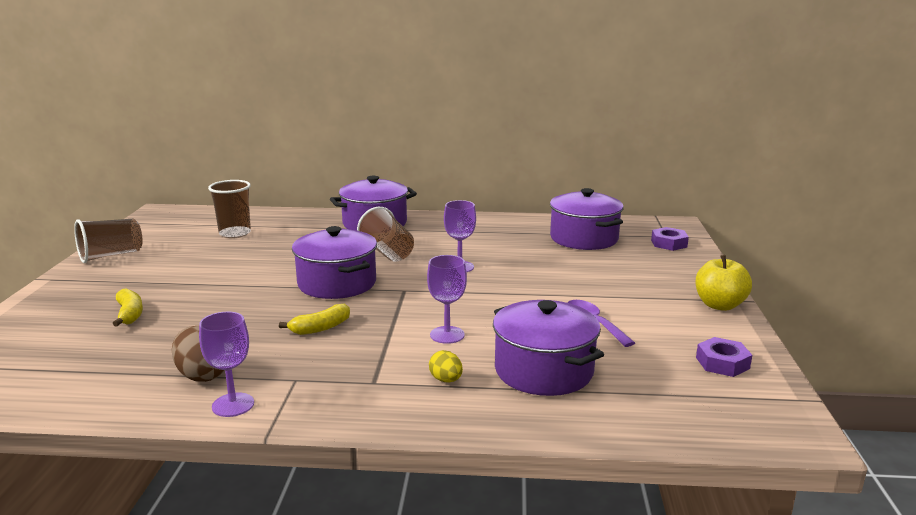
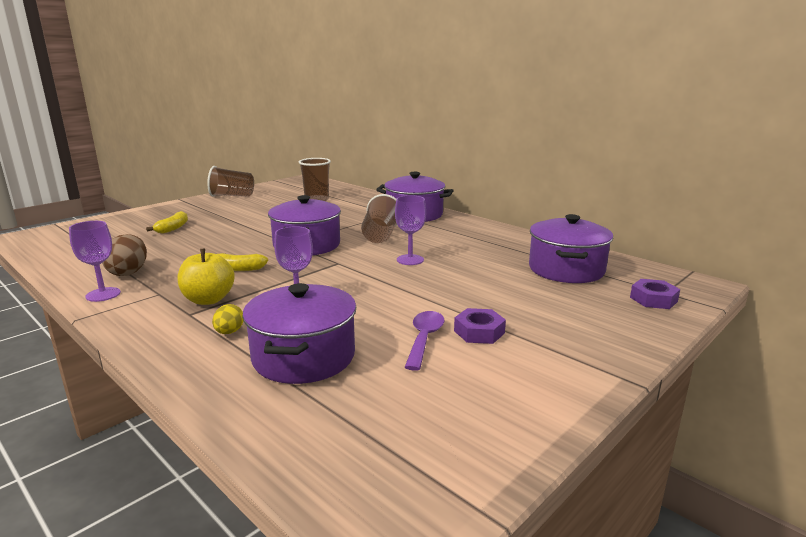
camera: 40 degrees right, 0 degrees up
yellow apple [695,255,752,311] -> yellow apple moved to [178,249,235,305]
purple nut [696,337,752,377] -> purple nut moved to [454,308,506,344]

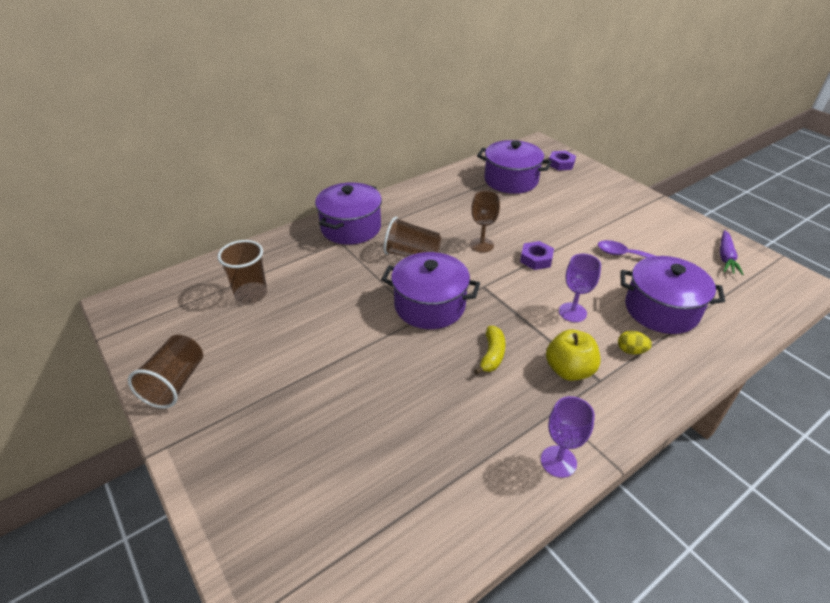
camera: 80 degrees left, 20 degrees up
brown egg [102,234,147,276] -> none
yellow banana [146,211,188,234] -> none
purple goblet [395,195,426,265] -> brown goblet [470,191,500,253]
purple nut [454,308,506,344] -> purple nut moved to [520,241,554,270]
none -> purple carrot [720,230,744,275]

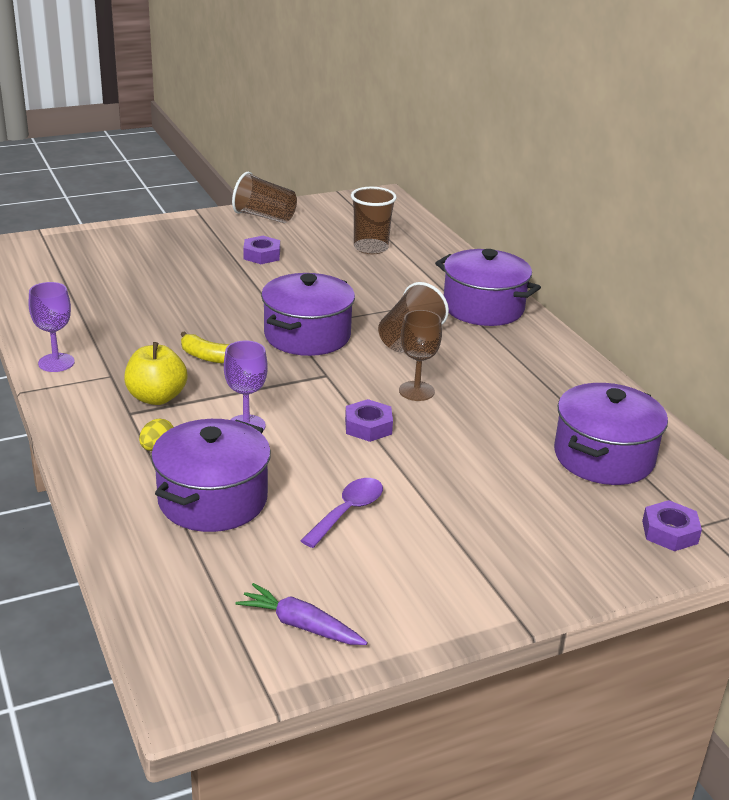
camera: 100 degrees right, 10 degrees down
none -> purple nut [243,236,280,264]

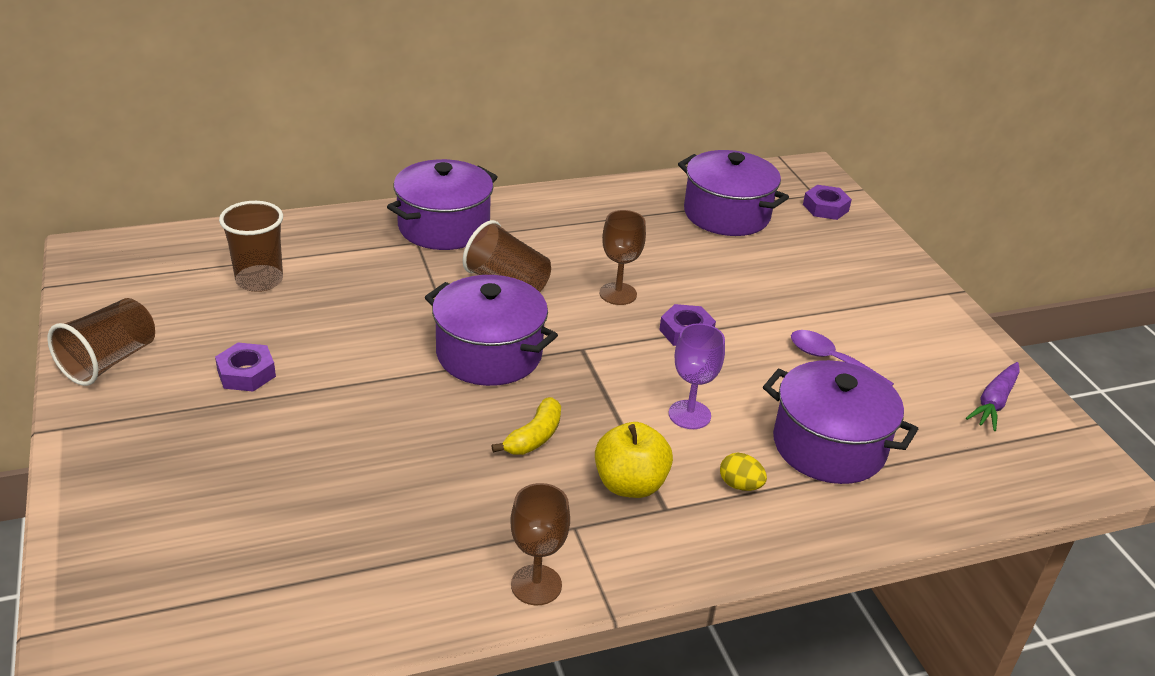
camera: 85 degrees left, 5 degrees up
purple goblet [29,282,75,372] -> brown goblet [510,483,570,605]

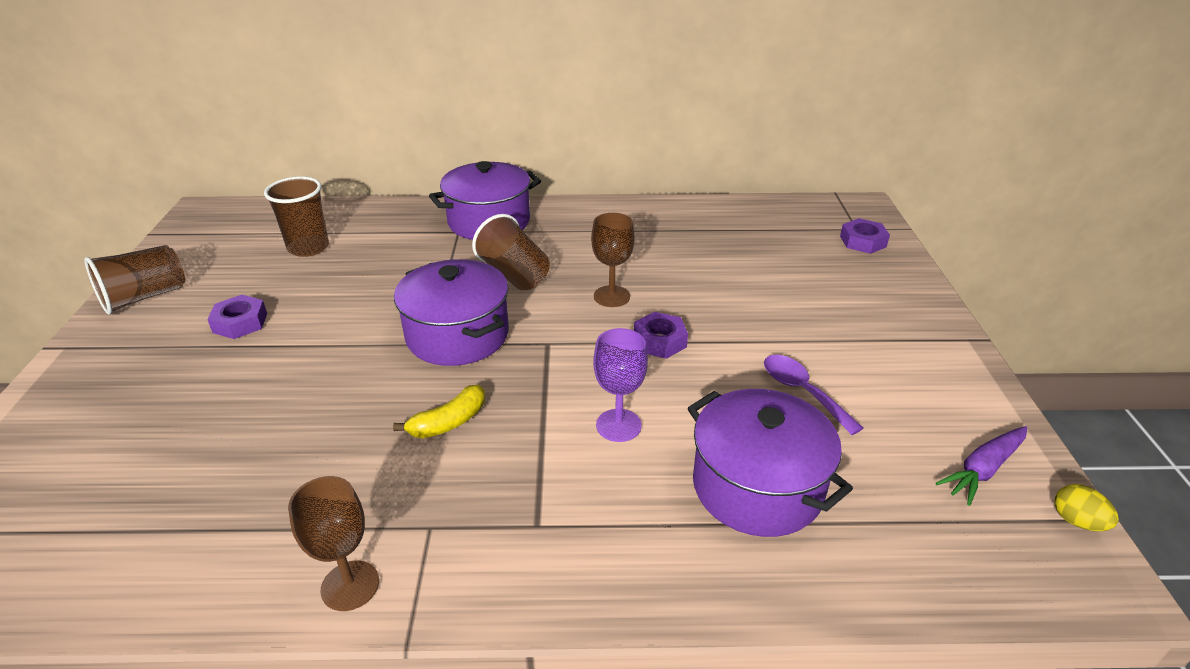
camera: 20 degrees right, 0 degrees up
yellow apple [595,422,673,498] -> none
purple pot [678,150,789,236] -> none
yellow egg [720,453,767,491] -> yellow egg moved to [1055,484,1119,531]

